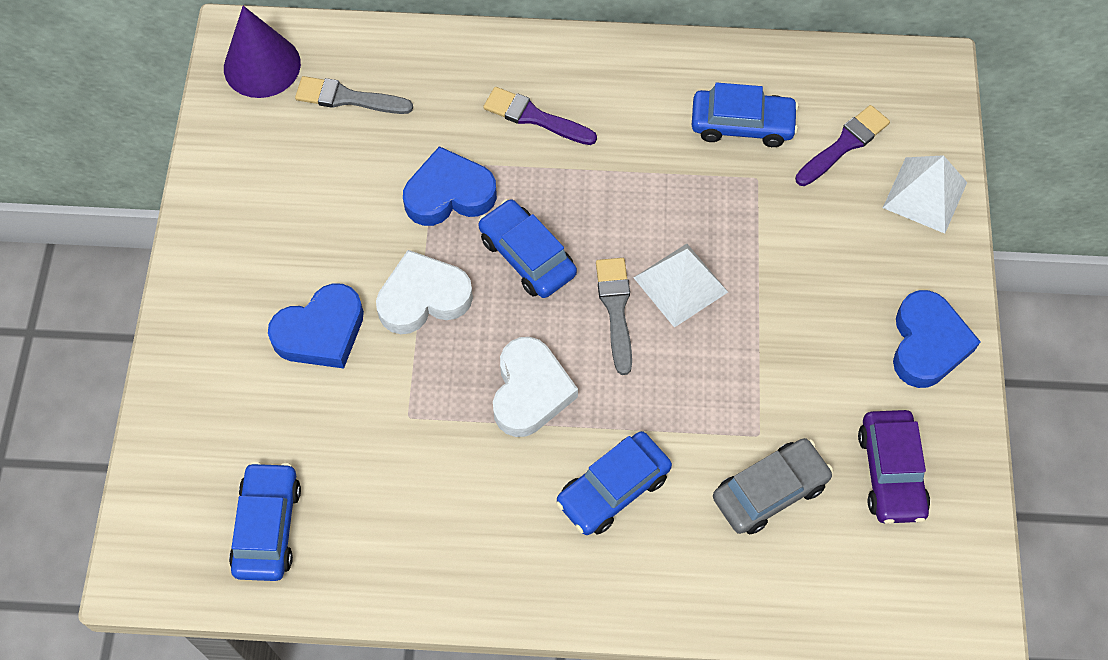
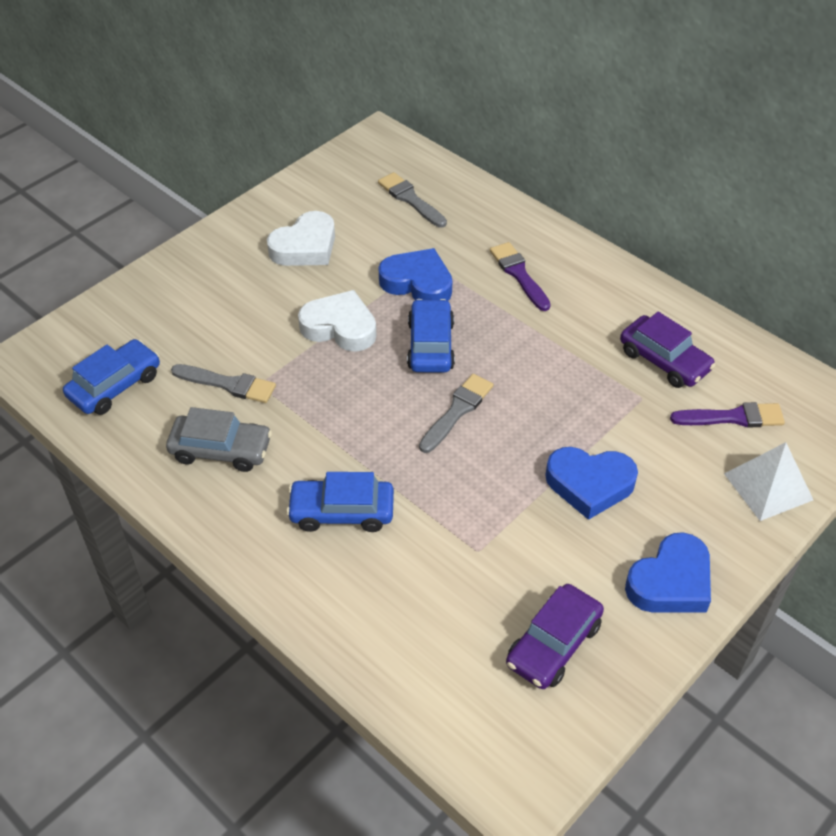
camera: 40 degrees right, 15 degrees down
purple cone [224,6,301,98] -> none
blue heart [268,283,364,369] -> blue heart moved to [545,447,638,520]
white heart [493,337,578,437] -> white heart moved to [267,211,335,266]
white pyramid [634,244,728,328] -> none
blue car [692,83,799,147] -> purple car [620,312,716,388]
grey car [713,438,833,535] -> grey car moved to [166,407,272,472]
none -> grey brush [171,364,276,403]

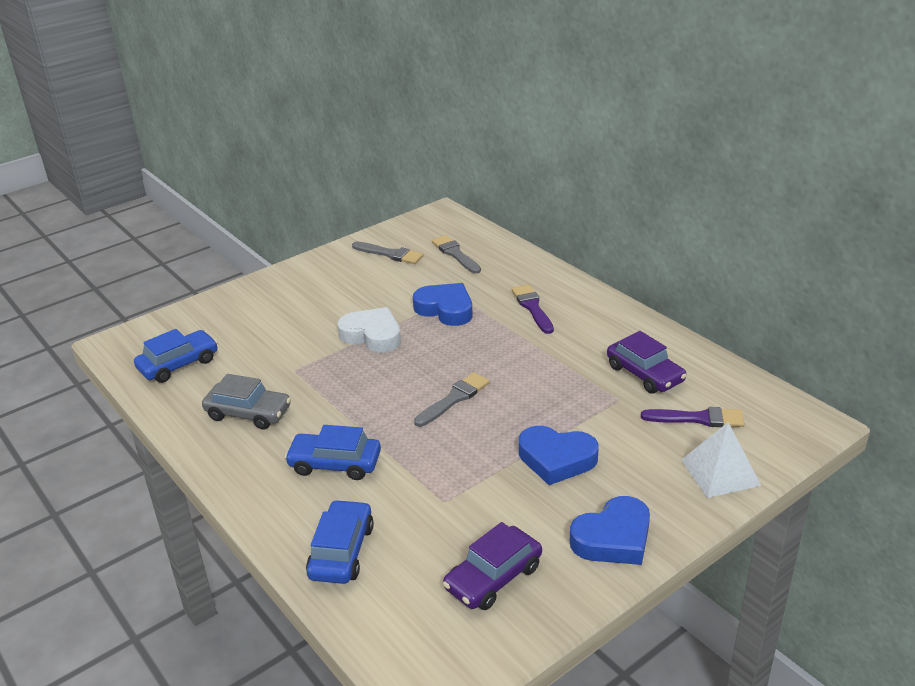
camera: 10 degrees right, 15 degrees down
grey brush [171,364,276,403] -> grey brush moved to [352,241,424,264]
white heart [267,211,335,266] -> none
blue car [407,299,455,373] -> blue car moved to [306,499,374,584]

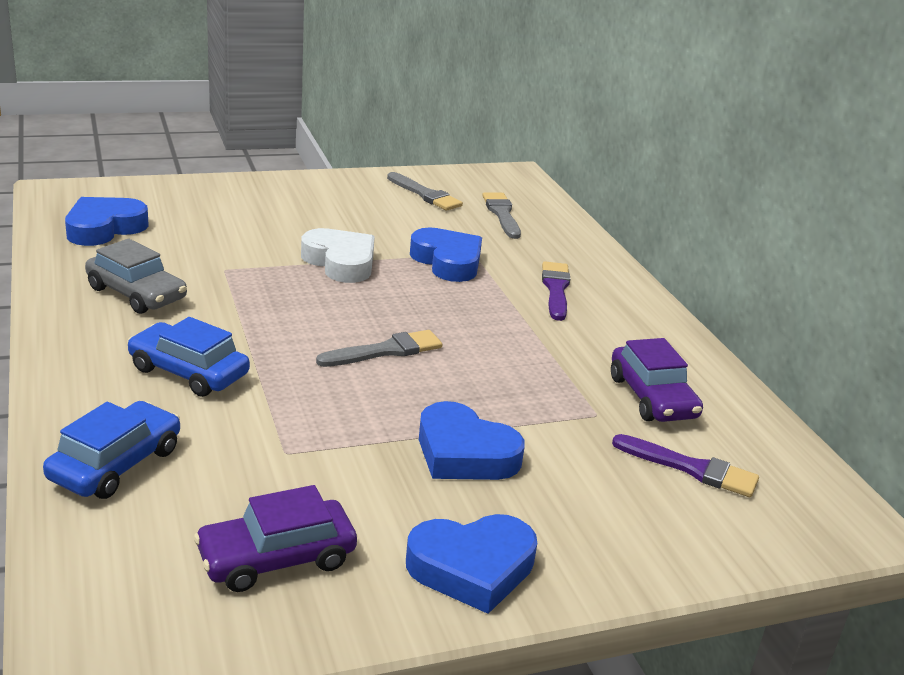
camera: 15 degrees right, 5 degrees down
blue car [134,329,218,383] -> blue heart [65,197,149,246]
white pyramid [681,422,761,498] -> none

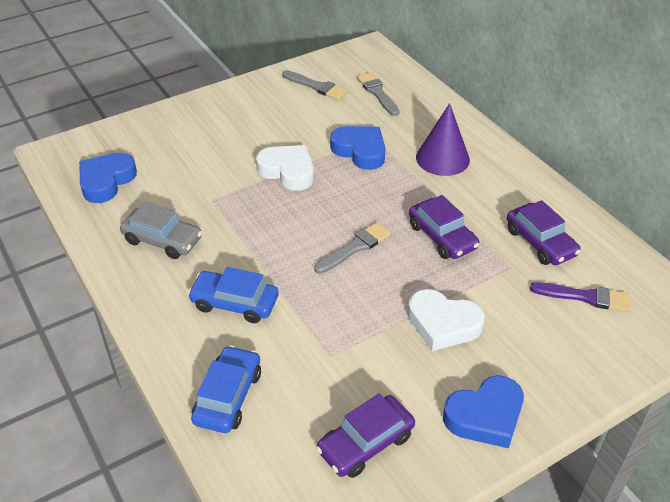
camera: 10 degrees left, 15 degrees up
blue heart [419,401,525,480] -> white heart [408,289,485,351]
purple brush [542,261,570,321] -> purple cone [416,103,470,176]
none -> purple car [409,195,479,259]

